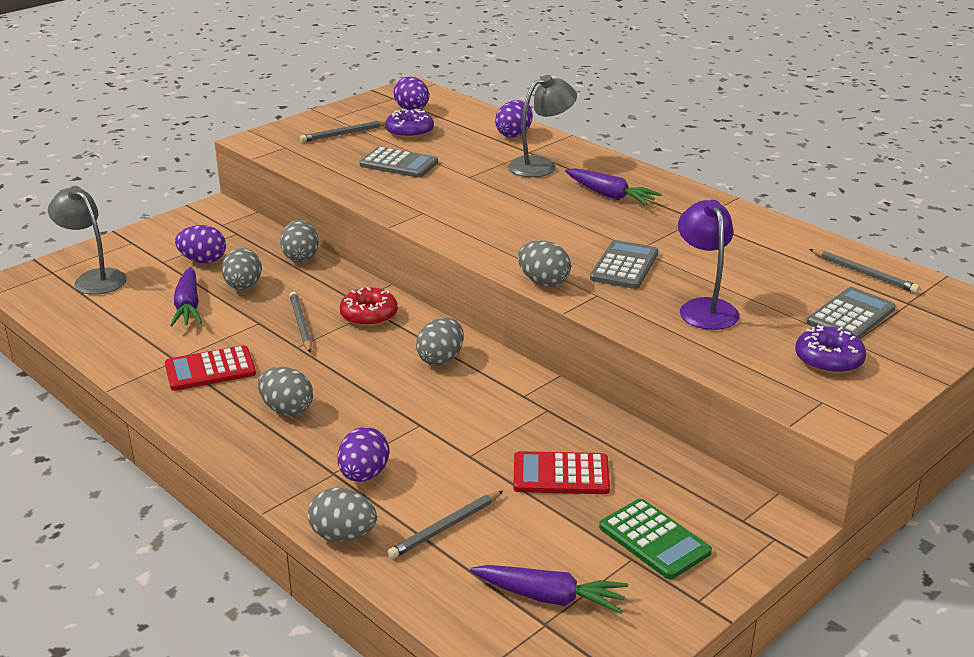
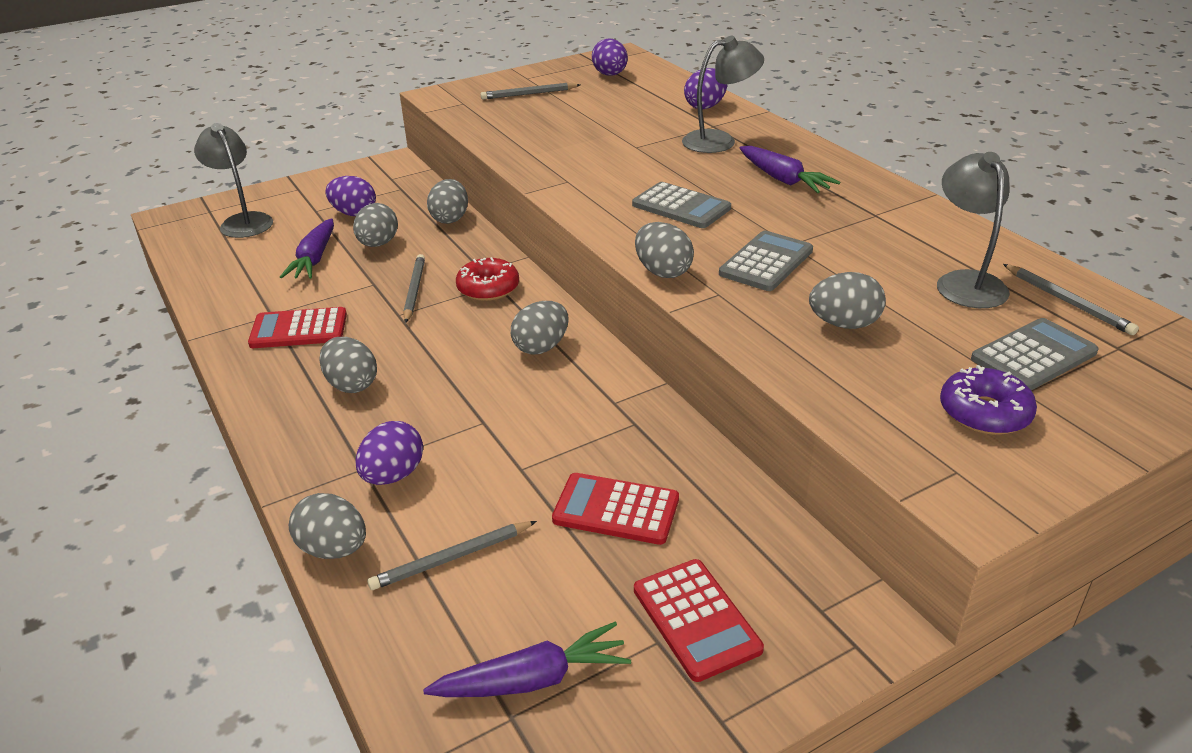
camera: 15 degrees right, 5 degrees up
grey calculator [360,147,438,178] -> grey calculator moved to [632,182,731,228]
purple donut [385,108,434,139] -> none
purple carrot [470,565,628,614] -> purple carrot turned 45 degrees counterclockwise [423,622,631,697]
green calculator [599,499,712,579] -> red calculator [634,559,764,682]
purple lamp [678,200,740,330] -> grey egg [809,272,886,329]
none -> grey lamp [937,152,1010,308]

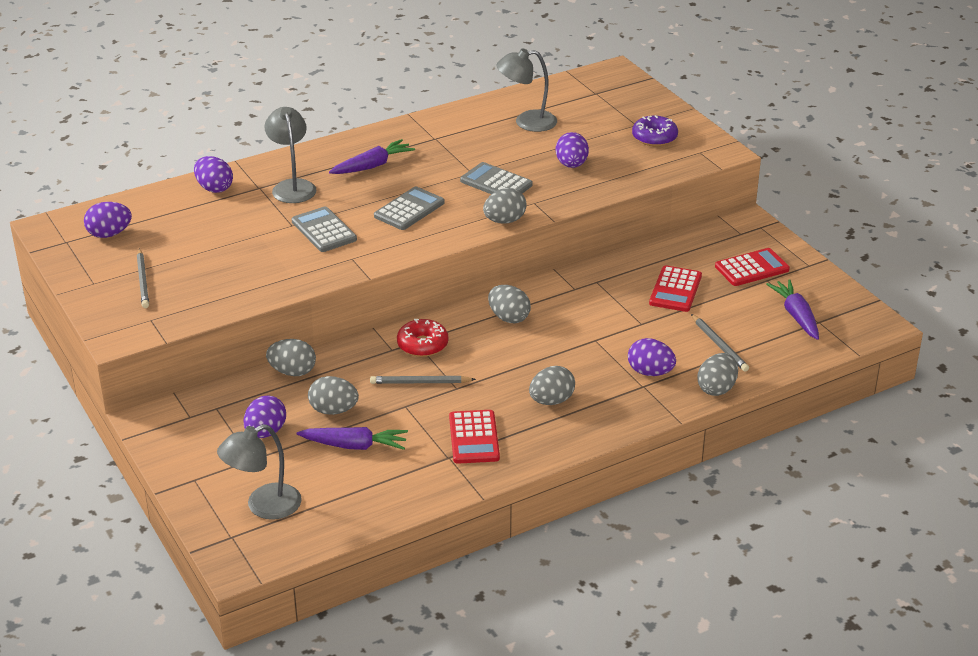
camera: 90 degrees left, 0 degrees up
grey egg [809,272,886,329] -> purple egg [556,132,589,168]
grey calculator [971,318,1098,390] -> grey calculator moved to [292,206,357,252]
grey pencil [1003,264,1139,335] -> none

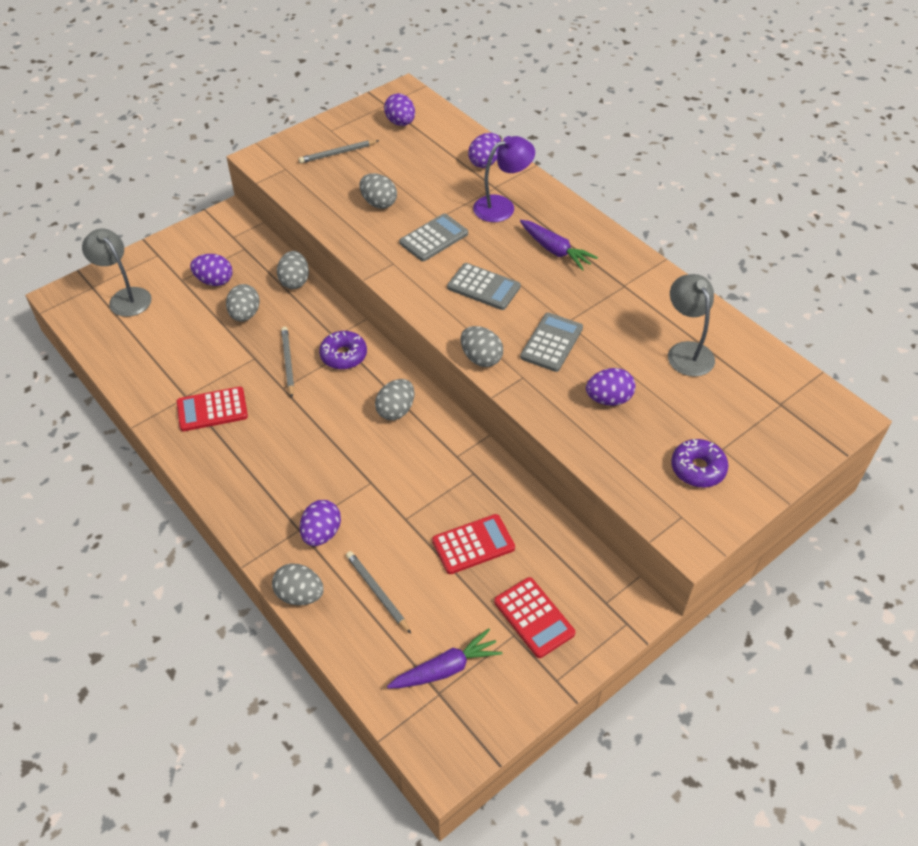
camera: 80 degrees right, 15 degrees up
grey lamp [264,107,317,203] -> purple lamp [473,136,535,222]
purple carrot [297,427,408,450] -> none
red donut [397,319,448,357] -> purple donut [319,331,367,370]
grey egg [529,366,575,405] -> grey egg moved to [359,173,397,209]
red calculator [649,265,702,312] -> red calculator turned 150 degrees clockwise [432,514,515,574]
grey pencil [691,314,749,372] -> grey pencil turned 90 degrees clockwise [346,551,411,634]

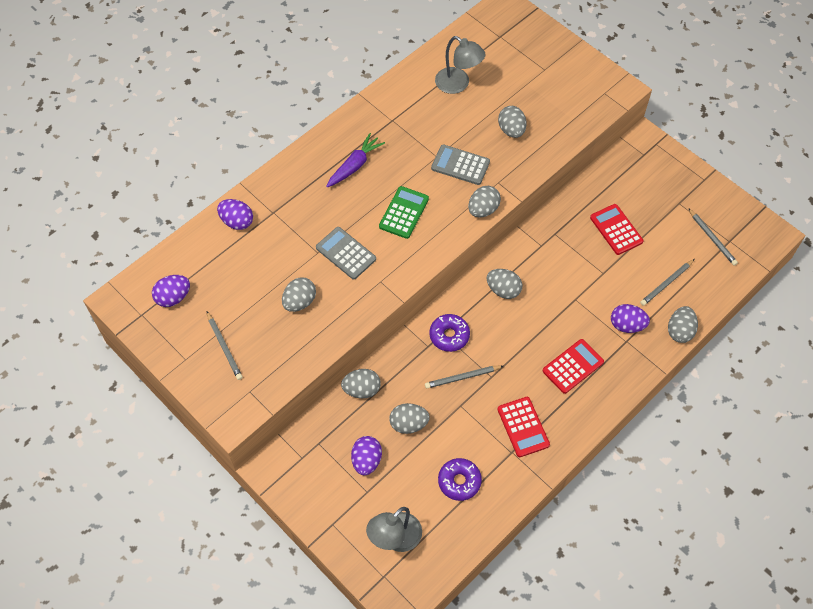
camera: 95 degrees left, 10 degrees up
purple carrot [387,628,502,689] -> grey pencil [688,208,738,266]
grey calculator [447,263,521,310] -> green calculator [379,186,429,239]
purple lamp [473,136,535,222] -> none
red calculator [494,577,575,658] -> red calculator moved to [543,339,604,394]
purple egg [586,368,636,406] -> grey egg [498,106,526,138]
grey lamp [668,274,715,377] -> grey lamp turned 120 degrees counterclockwise [435,36,486,94]
purple donut [671,439,728,488] -> purple donut moved to [438,458,482,501]

